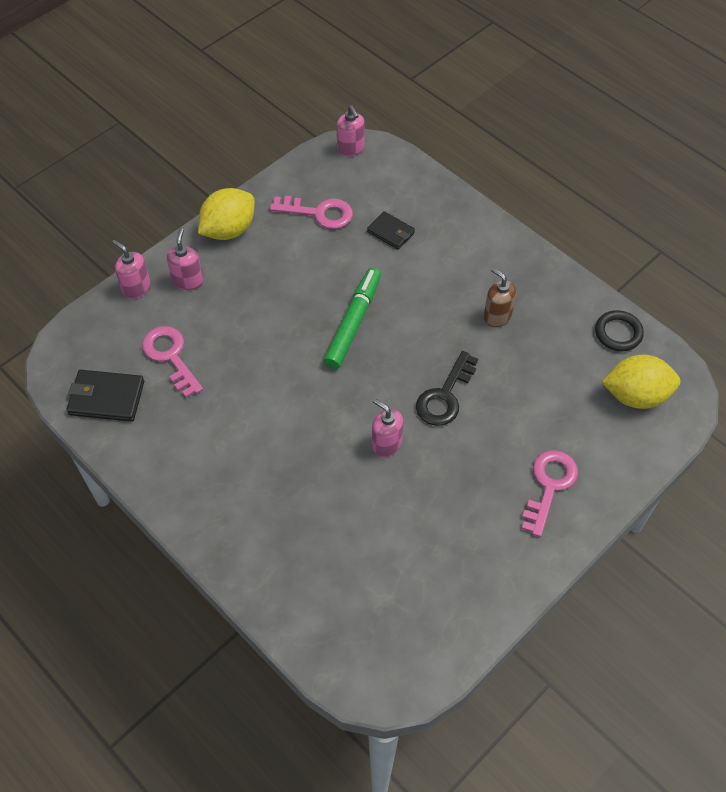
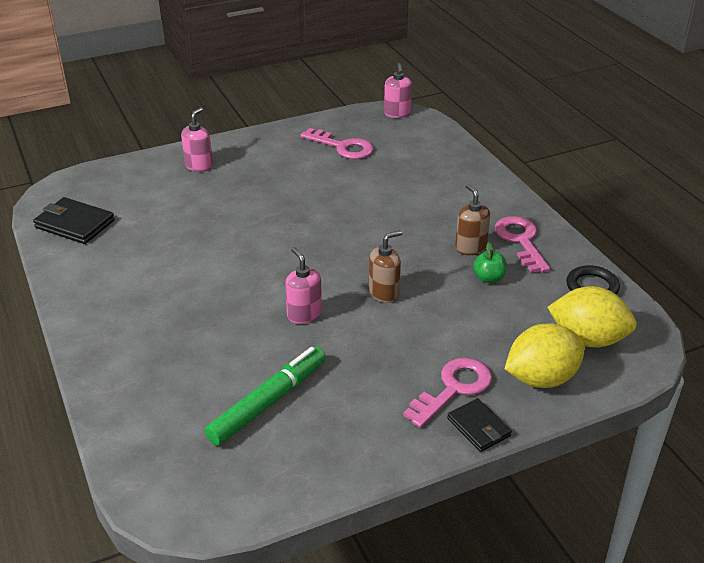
camera: 20 degrees right, 20 degrees down
pink soap dispenser [112,240,151,299] -> none
pink key [142,326,203,398] -> pink key moved to [495,216,550,273]
yellow lemon [198,188,255,240] -> yellow lemon moved to [505,323,585,388]
green marker [324,268,381,369] -> green marker moved to [205,347,326,446]
black wallet [367,211,415,250] -> black wallet moved to [447,398,512,452]
black key [416,351,478,426] -> brown soap dispenser [369,230,402,303]
none -> green apple [473,242,507,283]

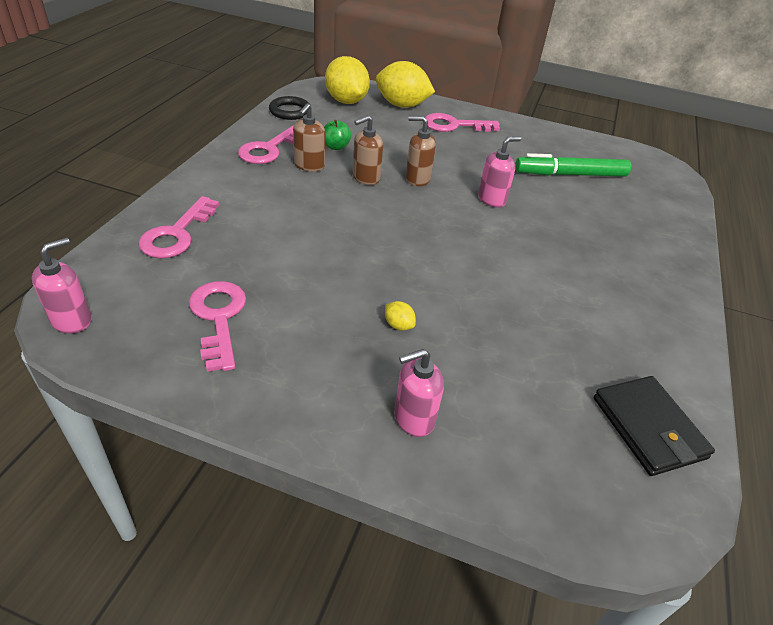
camera: 140 degrees left, 5 degrees up
pink soap dispenser [285,247,322,324] -> pink soap dispenser turned 135 degrees counterclockwise [478,136,521,208]
black wallet [447,398,512,452] -> none
none -> pink key [138,196,219,258]
none -> brown soap dispenser [353,115,383,185]
none -> yellow lemon [385,301,416,331]

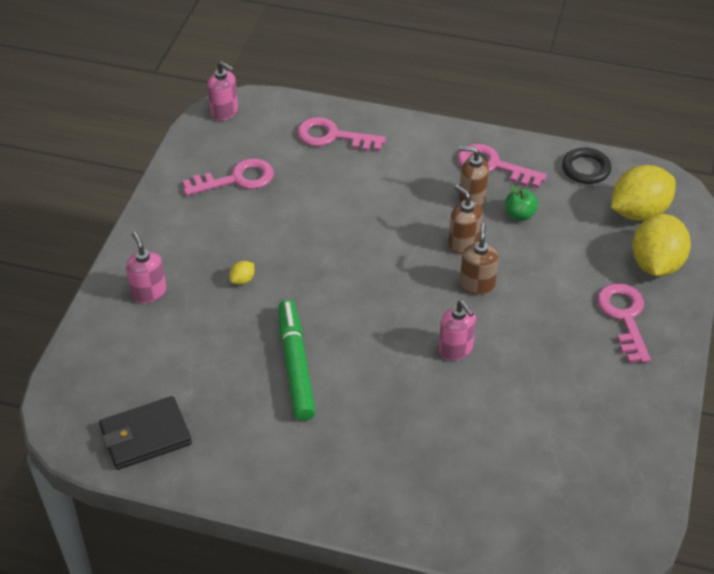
camera: 90 degrees right, 5 degrees up
green marker [515,153,631,177] -> green marker moved to [278,300,316,421]

